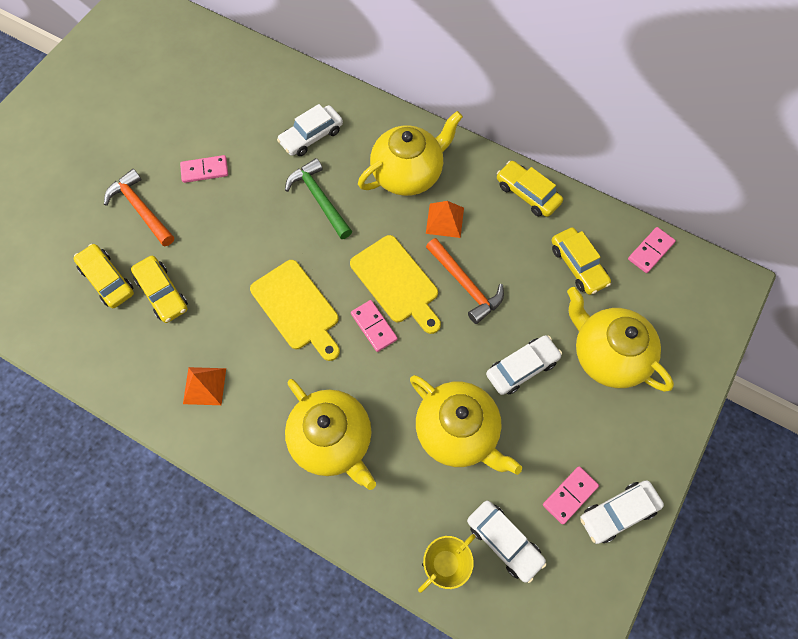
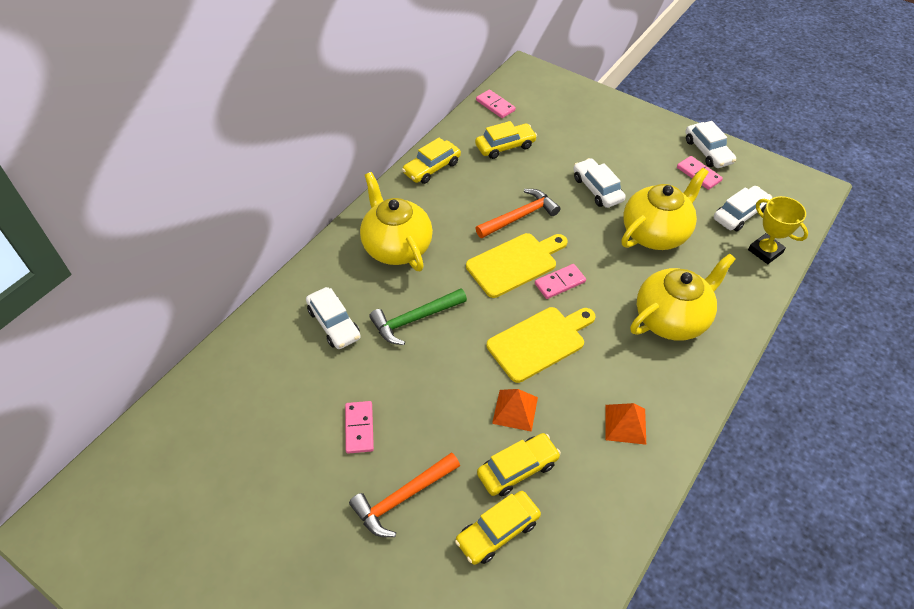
camera: 85 degrees left, 15 degrees down
orange pyramid [426,201,464,238] -> orange pyramid moved to [492,389,538,432]
yellow teapot [567,287,674,392] -> none

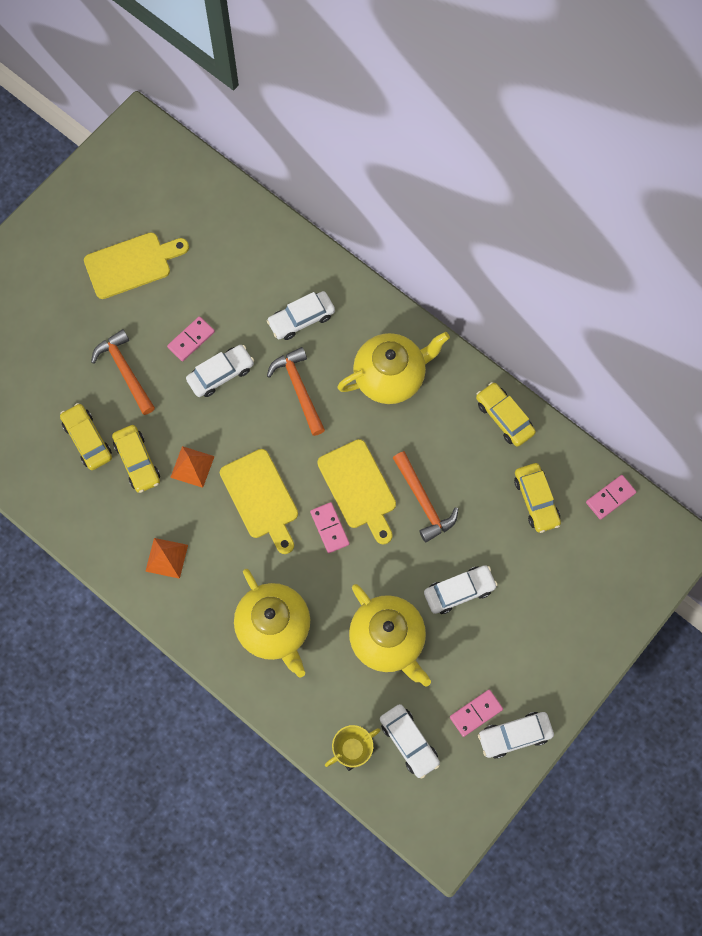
camera: 95 degrees right, 20 degrees up
pink domino [345,401,374,454] -> pink domino turned 45 degrees counterclockwise [167,316,215,361]
green hammer [369,289,467,345] -> orange hammer [267,347,325,436]
none -> yellow cutting board [84,233,189,299]
none -> white car [186,345,254,397]

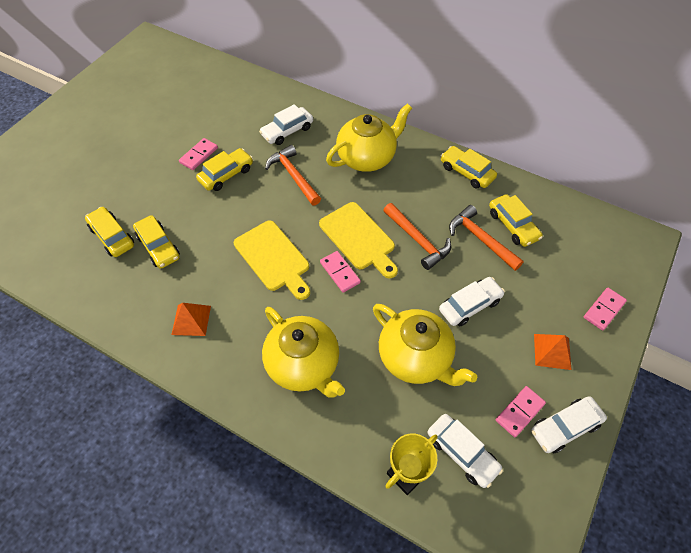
camera: 10 degrees left, 15 degrees down
yellow cutting board [84,233,189,299] -> none
orange hammer [91,329,155,415] -> orange hammer moved to [449,205,524,271]
orange pyramid [170,446,215,488] -> orange pyramid moved to [534,334,571,370]
white car [186,345,254,397] -> yellow car [196,148,253,191]
pink domino [586,475,636,520] -> pink domino moved to [584,287,627,331]

